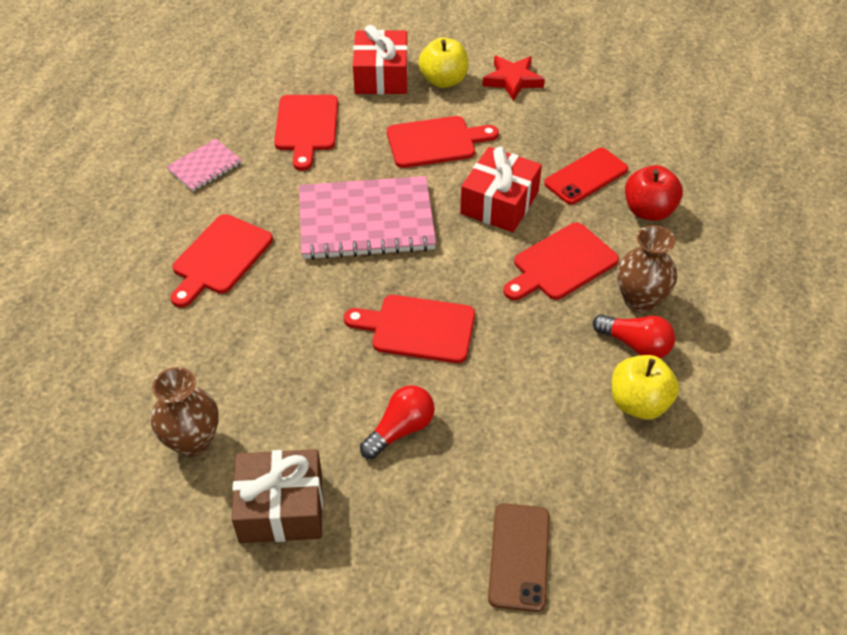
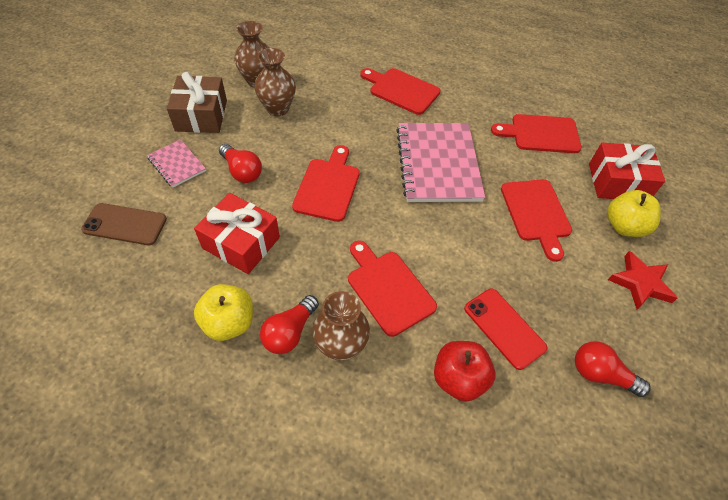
camera: 90 degrees right, 5 degrees up
pink notebook [166,139,242,192] -> pink notebook moved to [147,139,206,188]
red gift [460,147,542,232] -> red gift moved to [194,193,280,274]
none -> brown vase [254,48,296,116]
none -> red light bulb [575,341,650,397]

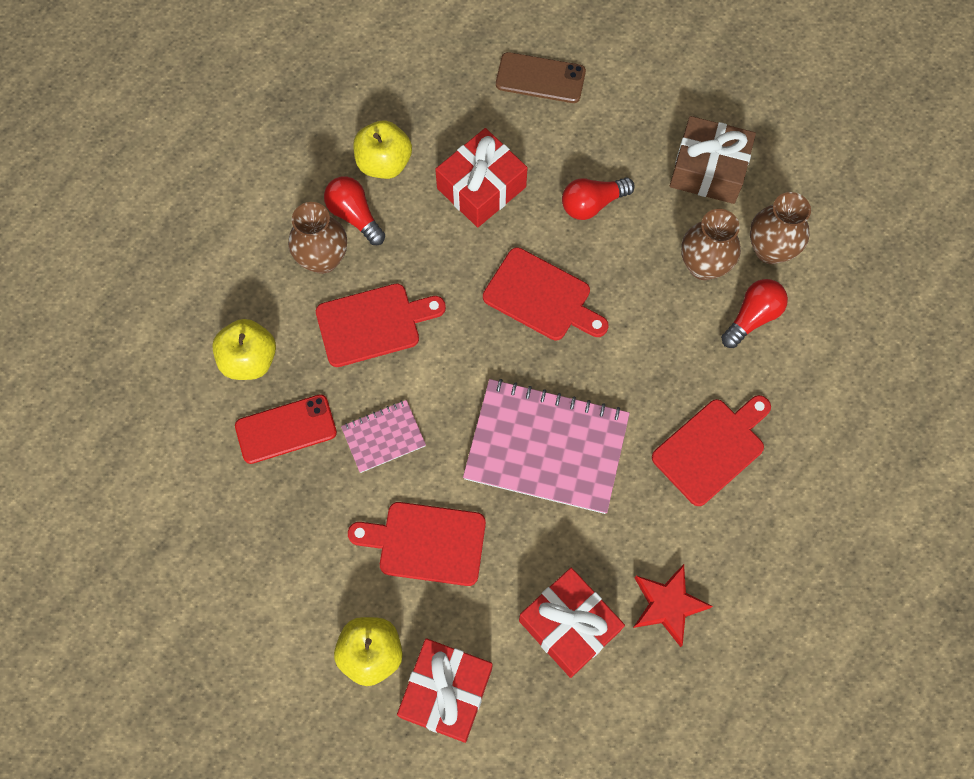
camera: 110 degrees right, 15 degrees up
brown phone [81,203,167,245] -> brown phone turned 75 degrees clockwise [496,52,586,103]
pink notebook [147,139,206,188] -> pink notebook moved to [341,400,426,473]
red apple [434,341,495,402] -> yellow apple [212,319,276,380]
red cutting board [491,114,582,153] -> red gift [519,568,625,678]
red light bulb [575,341,650,397] -> red light bulb moved to [721,279,788,348]
red star [608,251,678,310] -> red star moved to [633,564,713,647]

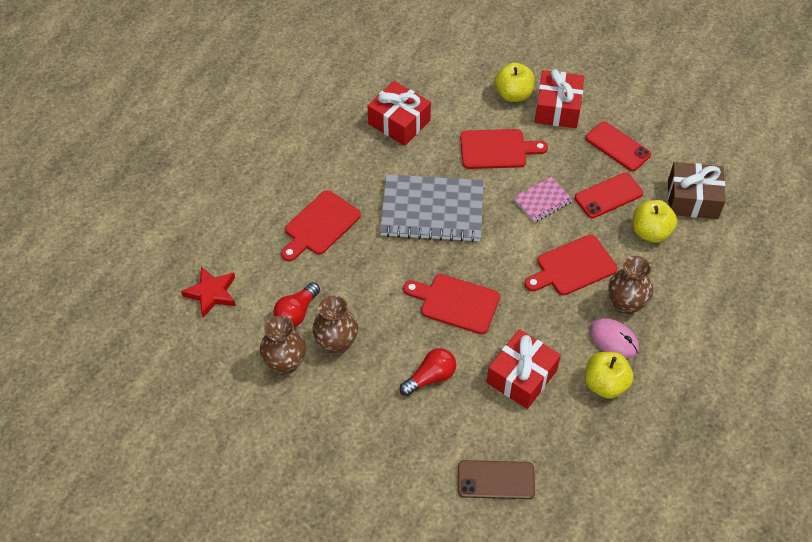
camera: 170 degrees right, 15 degrees down
red light bulb [324,176,385,245] -> pink mouse [590,318,639,358]
red gift [397,639,492,743] -> red gift moved to [535,69,584,128]
pink notebook [463,379,630,514] -> grey notebook [380,174,484,242]
red star [633,564,713,647] -> red star moved to [181,267,236,317]
brown gift [670,116,756,204] -> brown gift moved to [668,162,725,219]
none -> red phone [586,122,651,171]

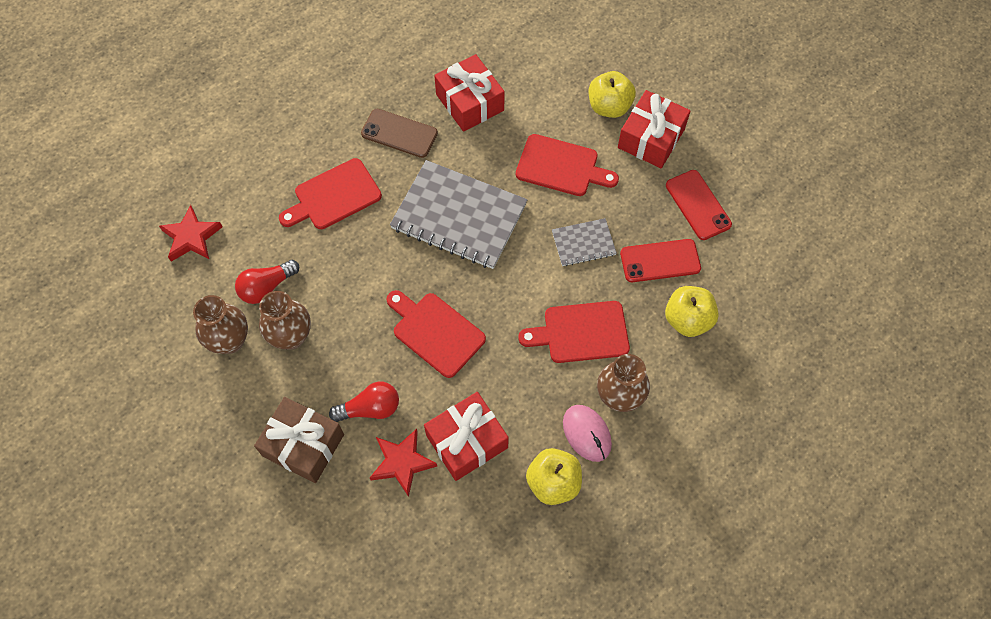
camera: 20 degrees right, 10 degrees up
brown phone [458,460,535,499] -> brown phone moved to [361,109,438,158]
pink notebook [513,177,573,222] -> grey notebook [552,218,617,266]
brown gift [668,162,725,219] -> brown gift moved to [254,397,344,483]
none -> red star [370,429,437,497]

